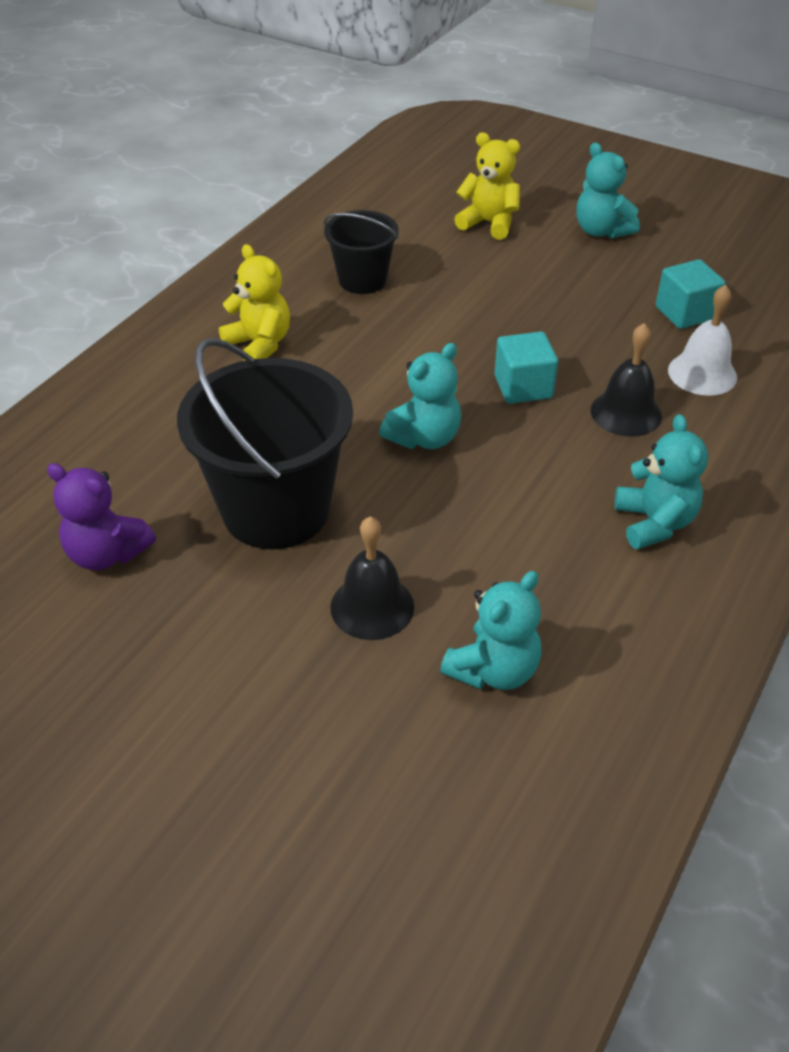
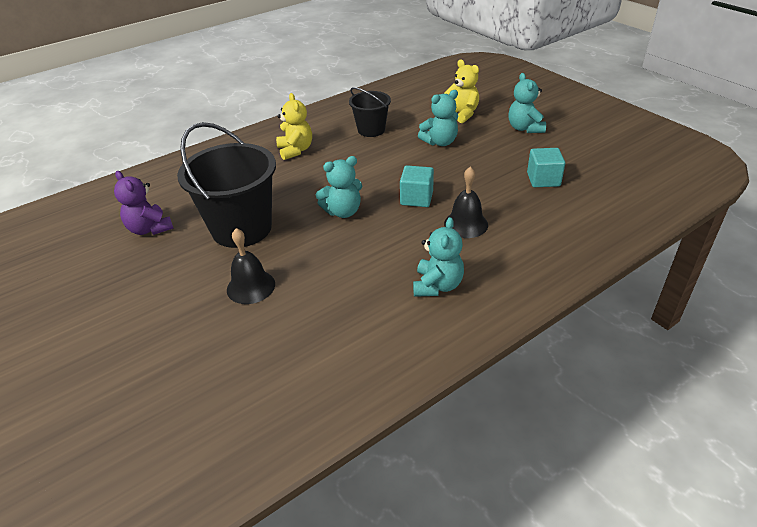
camera: 25 degrees right, 5 degrees down
turquoise teddy bear [440,571,542,690] -> turquoise teddy bear moved to [418,90,458,146]
white bell [668,285,737,396] -> none

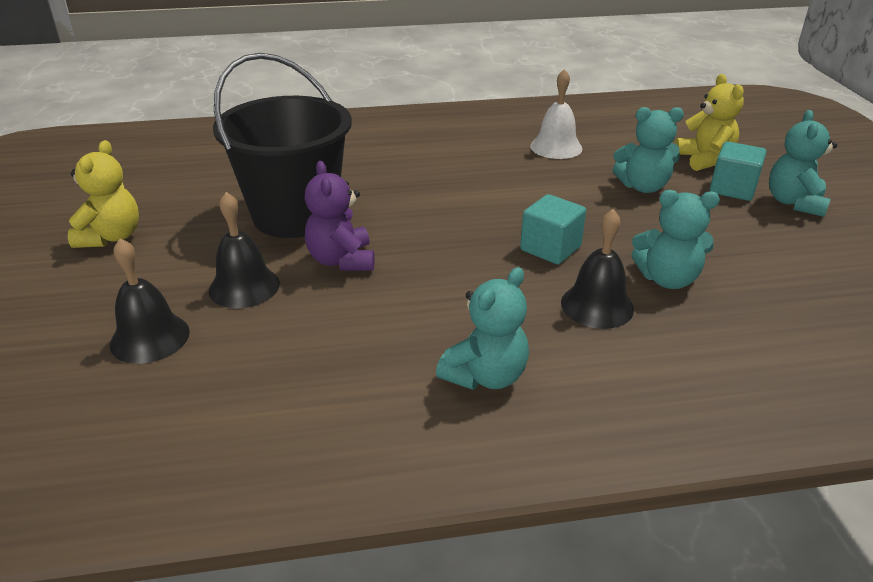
camera: 25 degrees right, 5 degrees down
purple teddy bear [114,171,174,235] -> purple teddy bear moved to [305,161,375,271]
yellow teddy bear [276,93,312,160] -> yellow teddy bear moved to [68,140,139,248]
turquoise teddy bear [316,156,362,218] -> turquoise teddy bear moved to [631,190,720,289]
black bucket [349,87,391,137] -> white bell [530,69,582,159]
turquoise cube [527,148,565,187] -> turquoise cube moved to [710,141,767,201]
none -> black bell [110,238,190,364]

